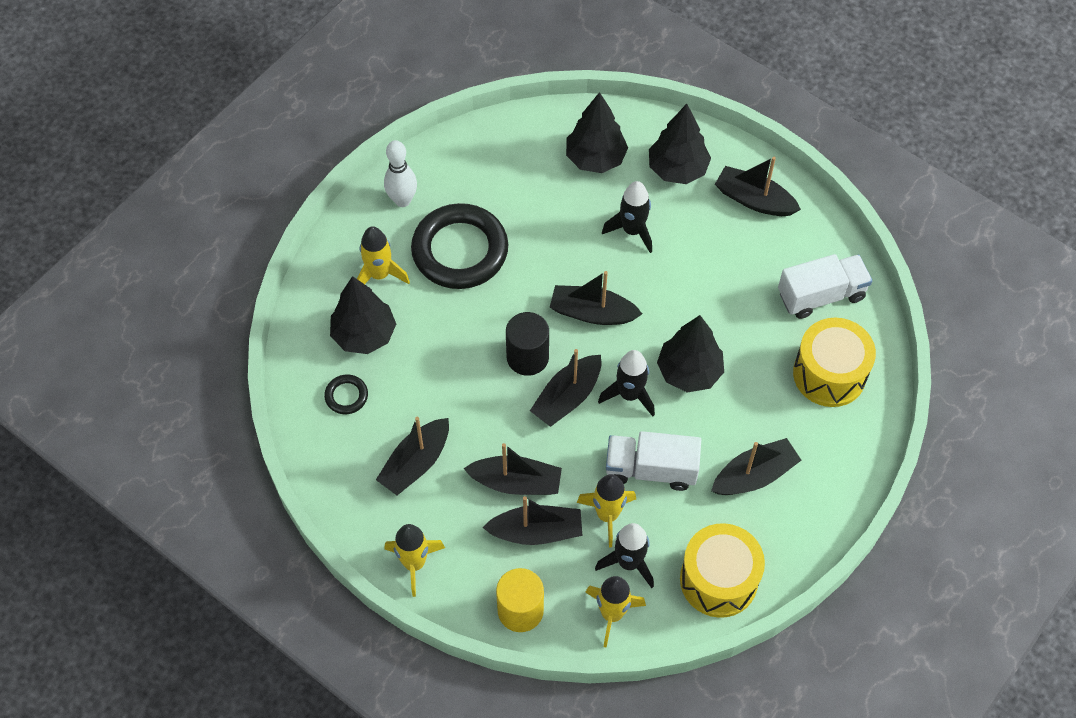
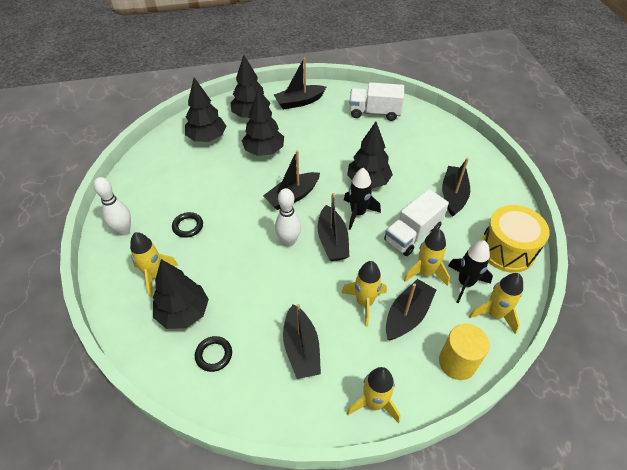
camera: 50 degrees left, 10 degrees down
black ring [411,203,508,289] -> black ring [172,212,203,238], size x0.43
black boat [463,443,562,495] -> yellow rocket [341,261,387,327]
black cylinder [506,312,549,376] -> white bowling pin [275,188,301,247]
black rocket [602,181,652,253] -> black tree [242,91,284,156]
white truck [778,254,872,319] -> white truck turned 105 degrees counterclockwise [350,82,404,121]
yellow drum [793,318,876,407] -> none

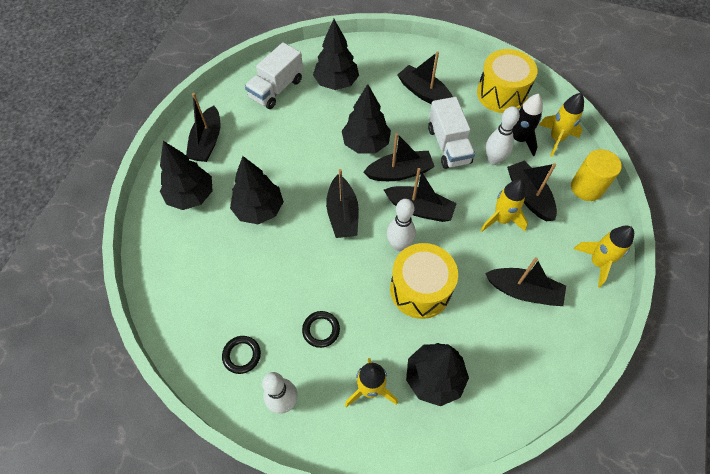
camera: 60 degrees left, 10 degrees up
black tree [185,78,226,142] -> black tree moved to [313,19,359,90]
black ring [195,336,232,372] -> black ring moved to [222,336,261,374]
black rocket [344,168,381,230] -> black boat [364,133,435,181]
yellow rocket [403,229,450,286] -> white bowling pin [486,106,520,165]
none -> yellow drum [390,243,458,319]

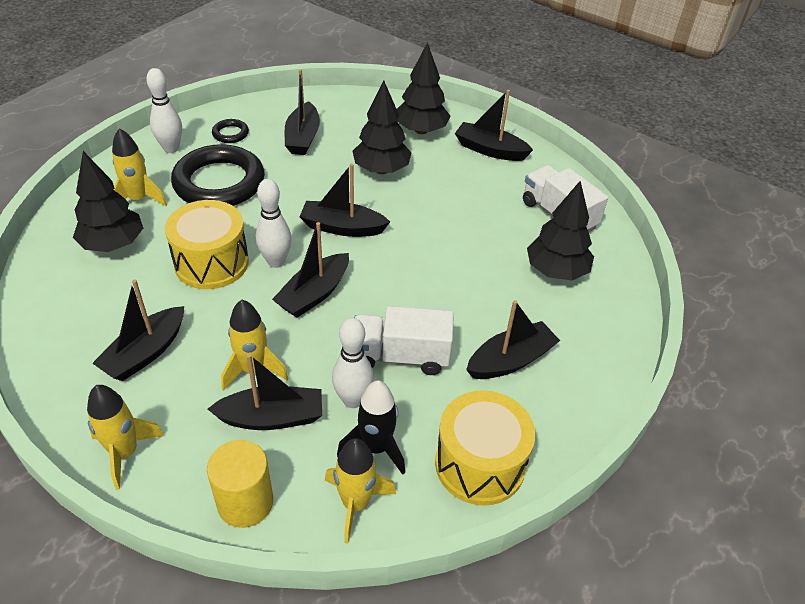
camera: 105 degrees right, 15 degrees down
black ring [302,311,340,348] -> black ring [171,144,265,206], size x2.33
black tree [342,84,391,154] -> none
black boat [364,133,435,181] -> black boat moved to [285,69,320,155]

